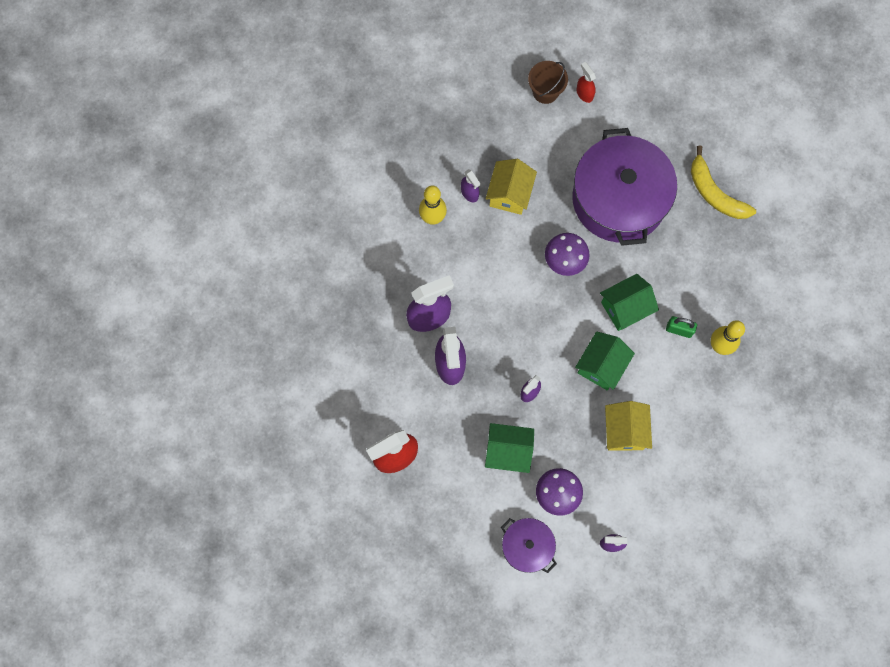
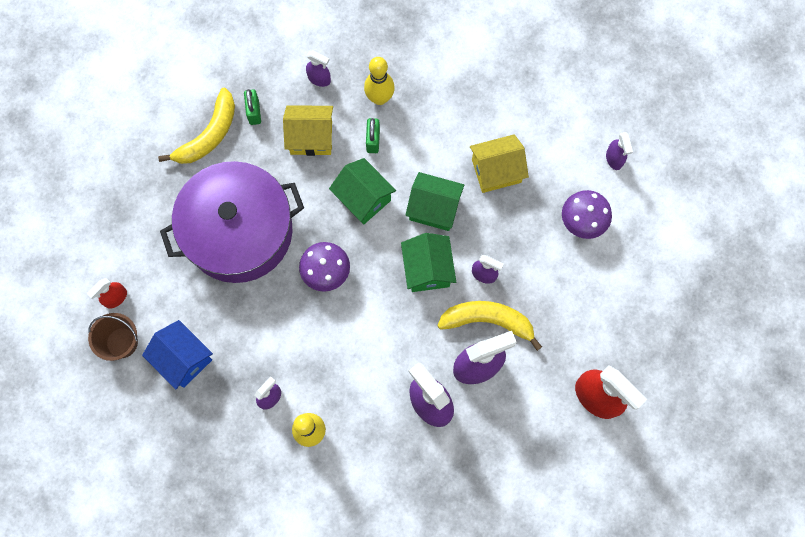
camera: 105 degrees left, 0 degrees up
green house [485,423,534,473] -> green house moved to [401,233,456,292]
yellow house [486,159,537,215] -> yellow house moved to [283,105,333,156]
purple pot [501,518,557,573] -> none
none -> blue house [142,320,213,389]
none -> green padlock [244,89,261,125]
none -> purple spray bottle [306,51,331,87]
none -> yellow banana [437,301,542,351]

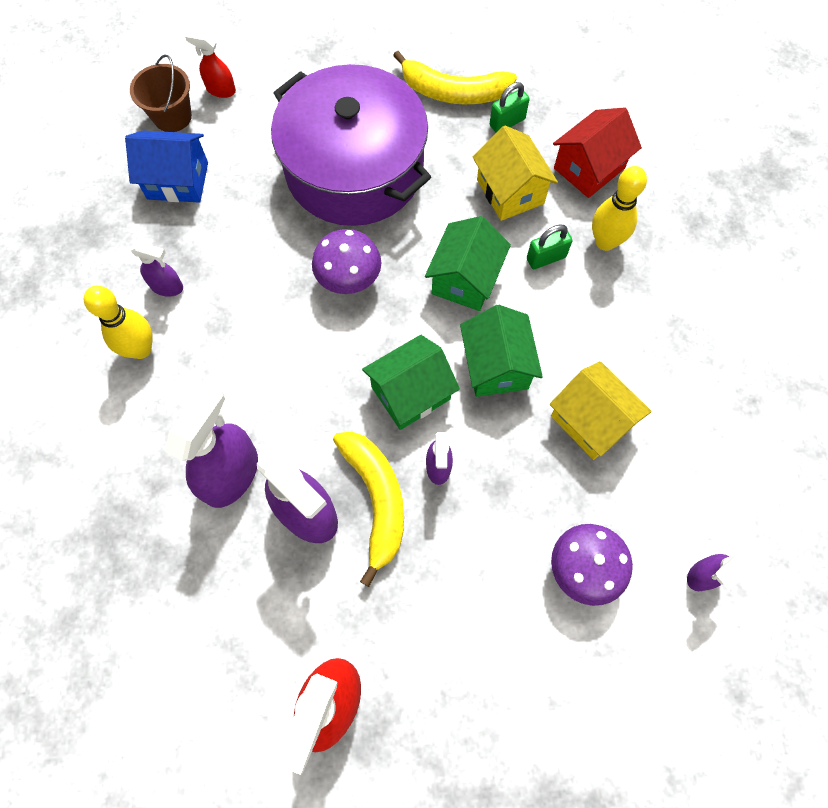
camera: 65 degrees right, 5 degrees down
blue house [142,320,213,389] -> blue house turned 75 degrees clockwise [125,131,208,203]
purple spray bottle [306,51,331,87] -> red house [553,107,642,198]

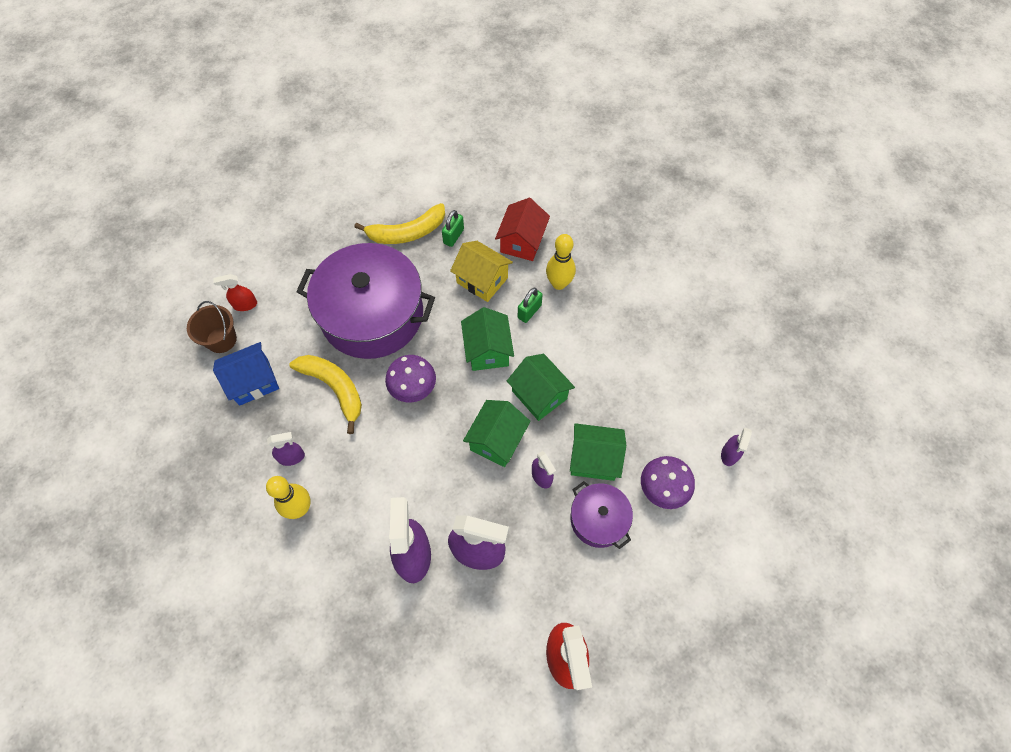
camera: 30 degrees left, 5 degrees down
yellow banana [333,431,404,587] -> yellow banana moved to [290,355,362,434]
yellow house [550,361,652,460] -> none
none -> green house [570,423,626,481]
none -> purple pot [571,481,633,549]

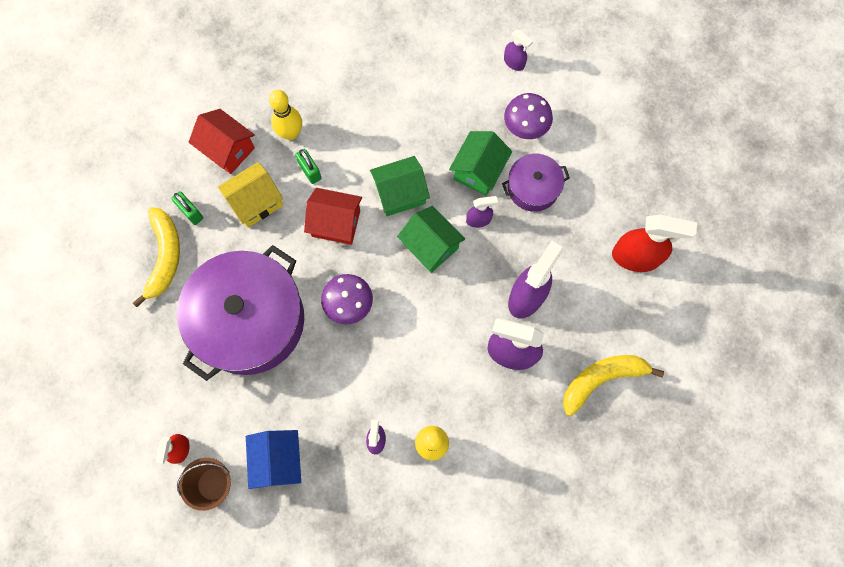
camera: 70 degrees left, 10 degrees up
yellow banana [290,355,362,434] -> yellow banana moved to [563,355,664,416]
green house [461,307,514,371] -> red house [304,188,362,245]

